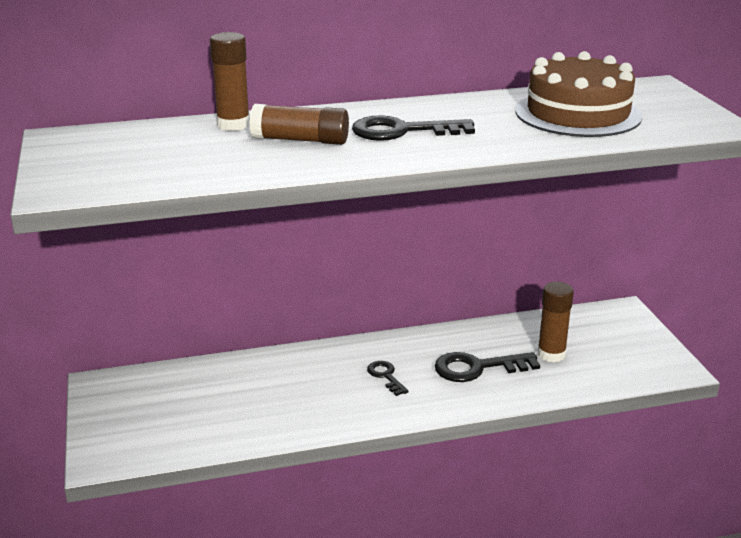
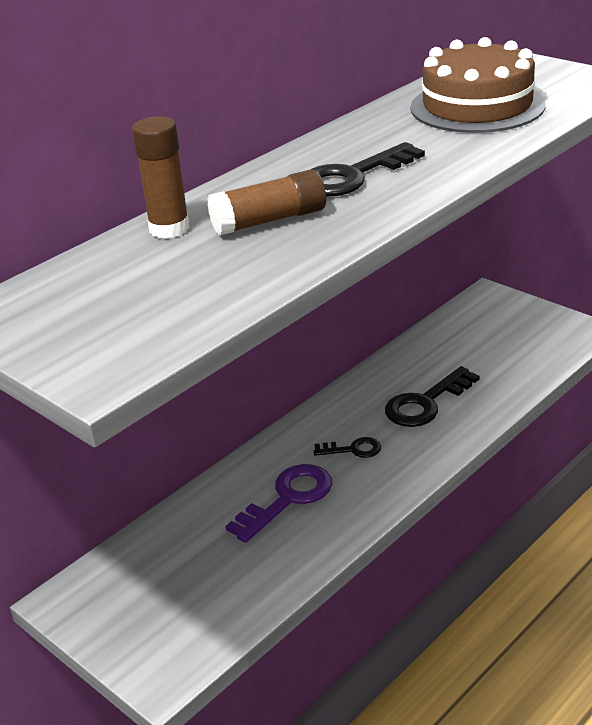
camera: 30 degrees left, 5 degrees up
black key [367,361,409,396] -> black key turned 150 degrees clockwise [314,437,381,458]
brown glue stick [537,282,574,362] -> none
none -> purple key [225,464,332,543]

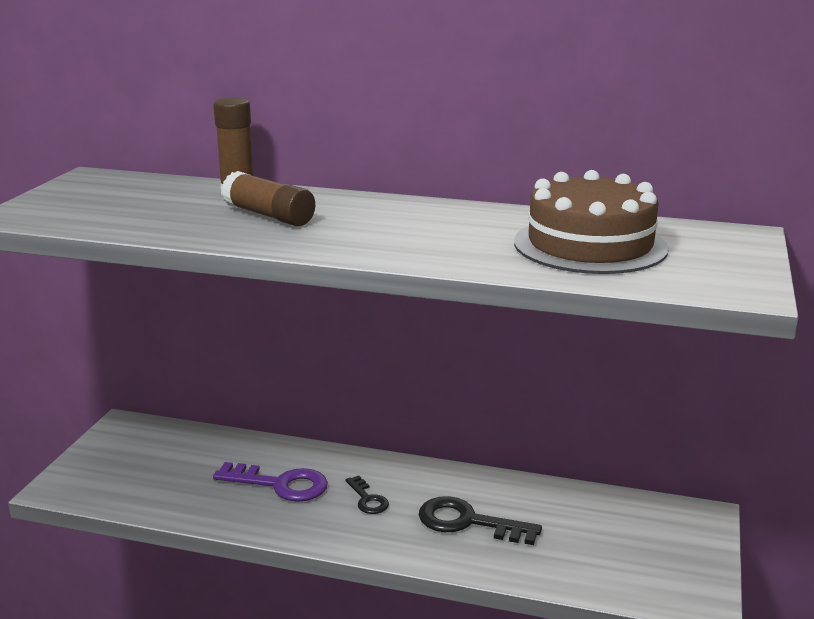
camera: 60 degrees right, 10 degrees down
black key [312,142,425,197] -> none

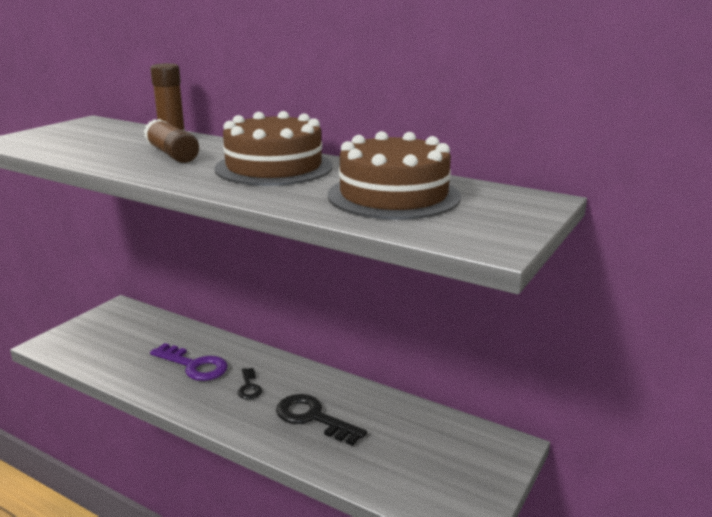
camera: 15 degrees right, 0 degrees up
none -> brown cake [214,111,333,186]

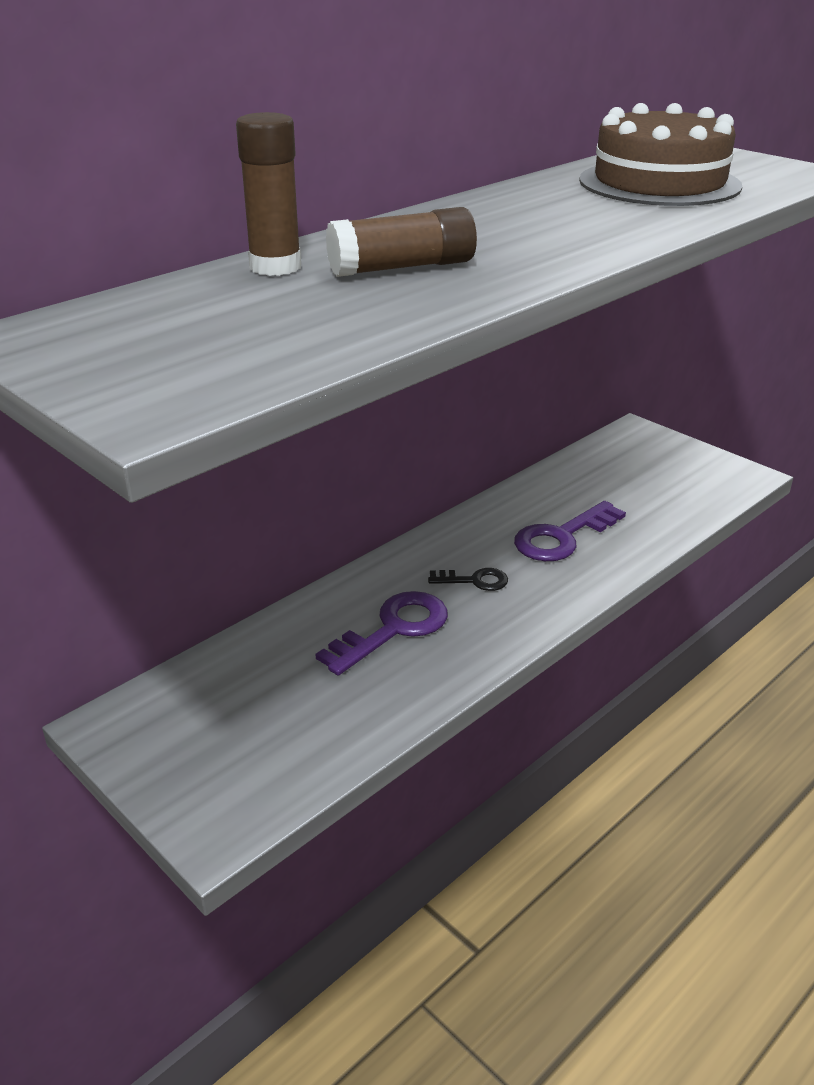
camera: 75 degrees left, 10 degrees up
brown cake [214,111,333,186] -> none
black key [276,394,367,446] -> purple key [514,501,626,561]

